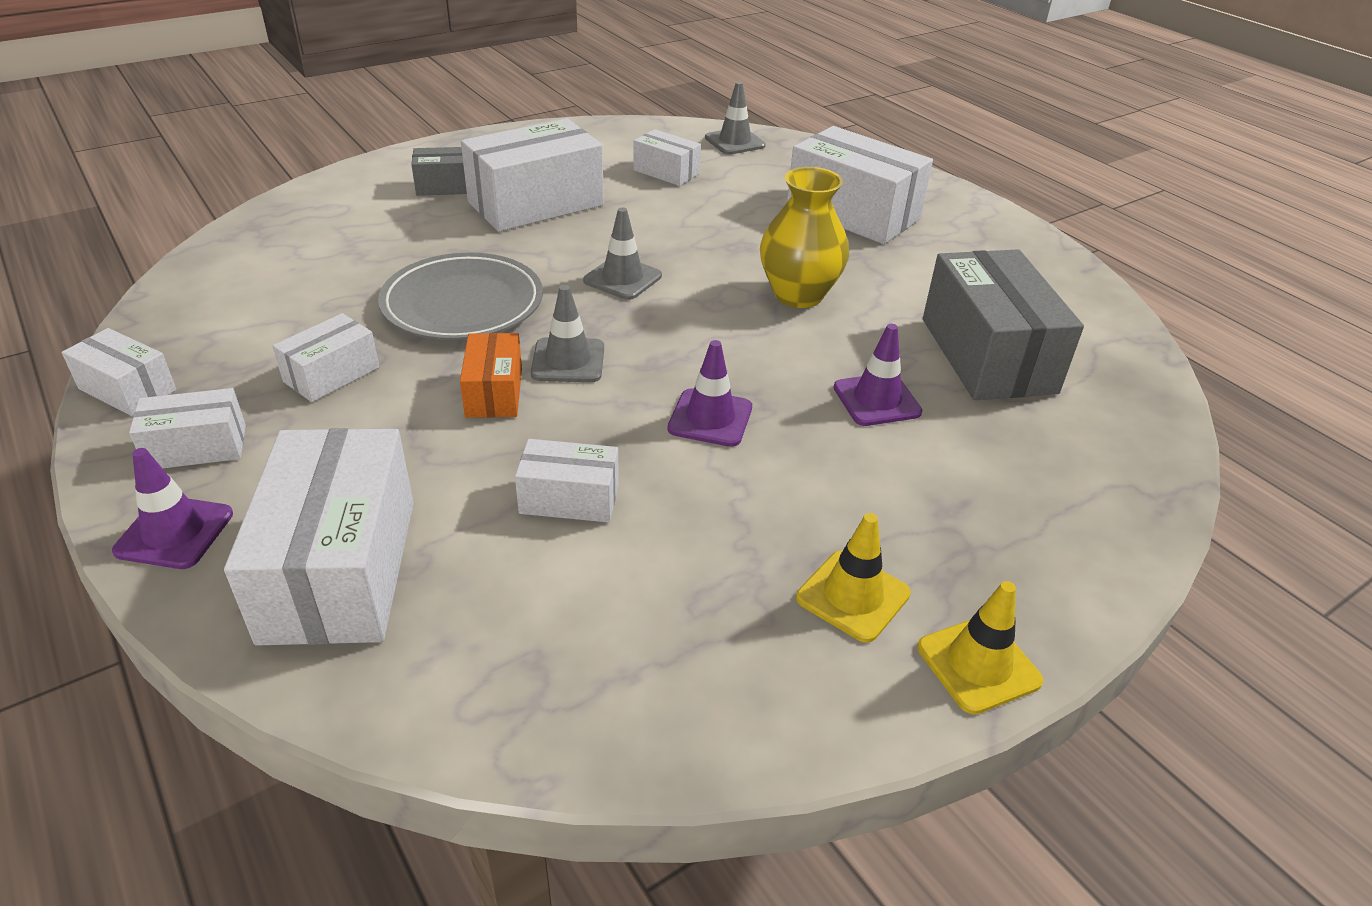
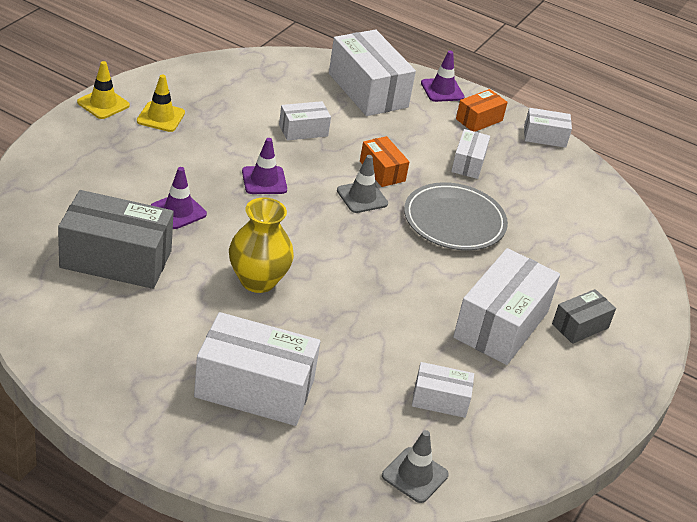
camera: 150 degrees right, 0 degrees up
white box [129,388,246,468] -> orange box [456,89,508,132]
grey traffic cone [583,207,662,300] -> none
grey box [923,249,1084,400] -> grey box turned 45 degrees counterclockwise [58,190,174,289]

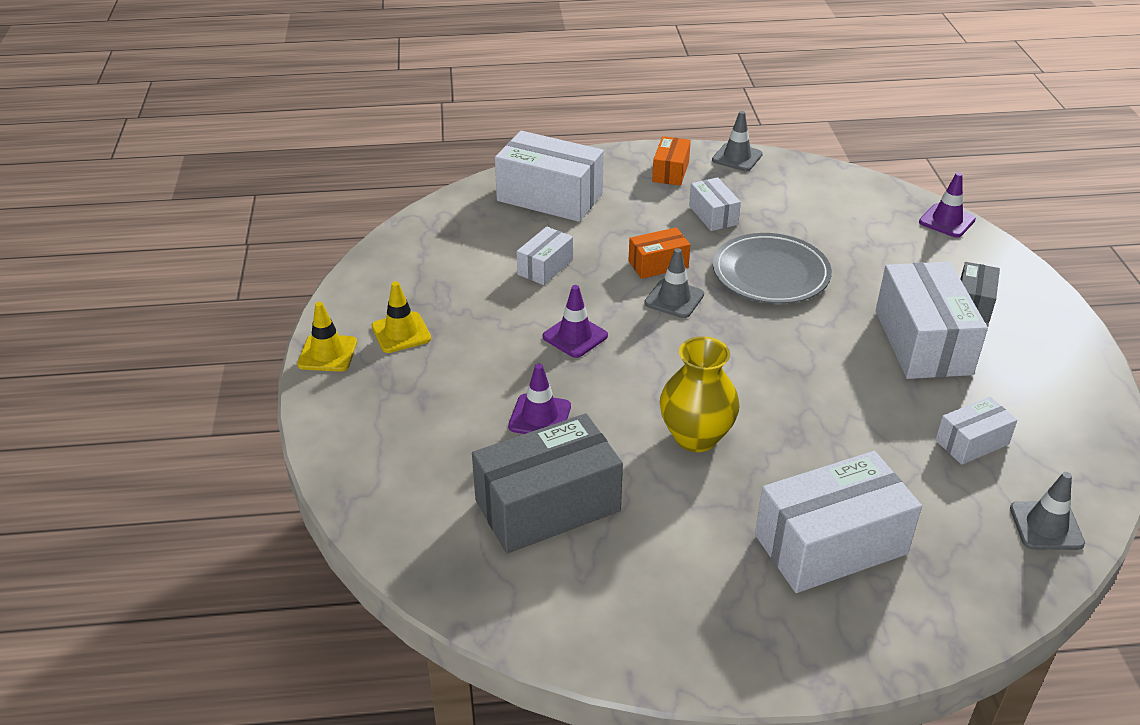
camera: 30 degrees left, 0 degrees up
orange box [360,136,409,187] -> orange box turned 45 degrees counterclockwise [629,227,690,279]
purple traffic cone [421,51,464,102] -> purple traffic cone moved to [919,172,976,238]
white box [524,108,572,148] -> grey traffic cone [712,111,763,171]

